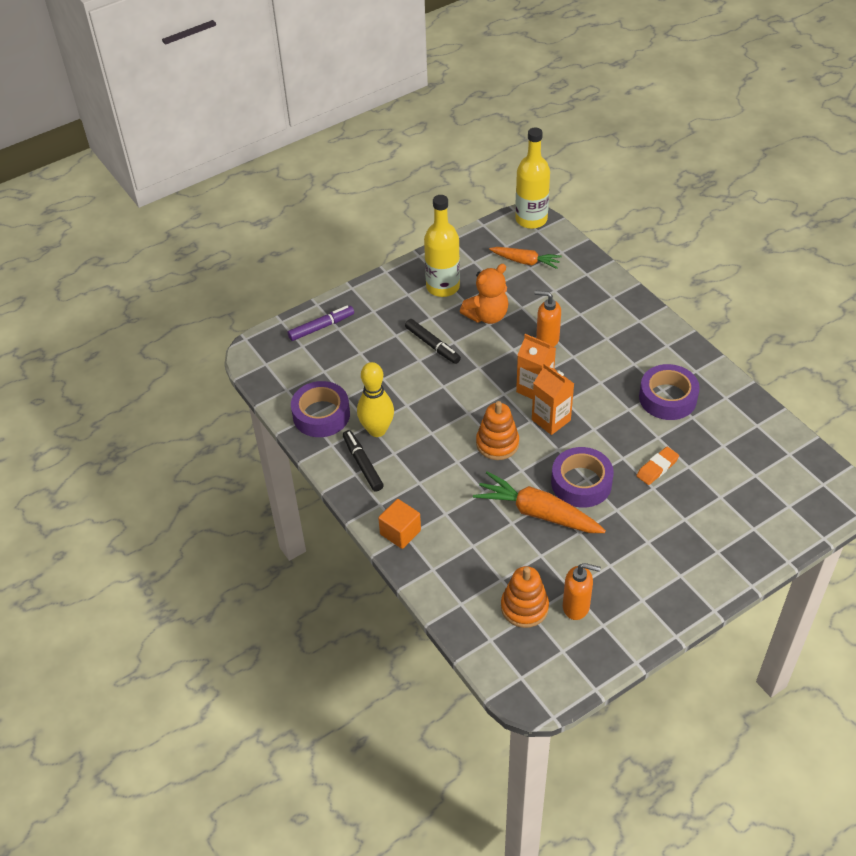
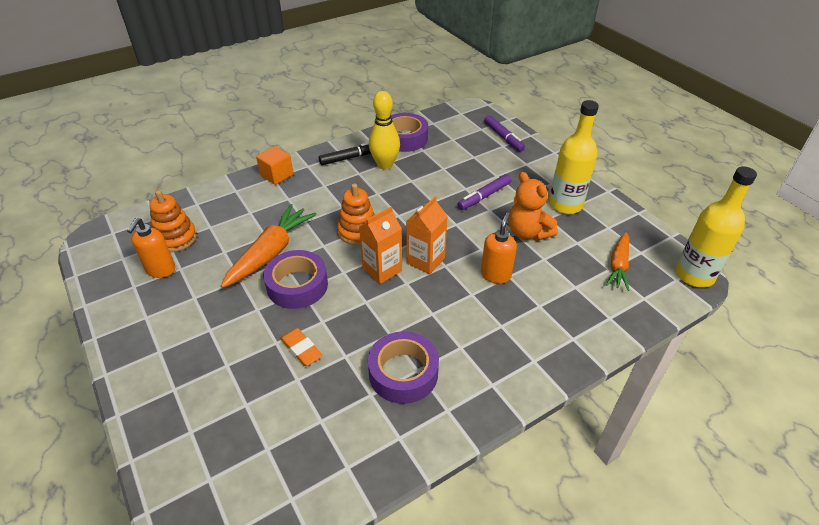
camera: 90 degrees right, 5 degrees down
black marker [405,319,461,364] -> purple marker [458,174,511,210]

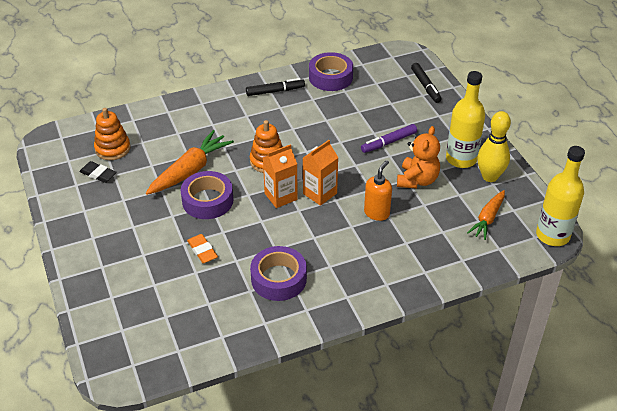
camera: 10 degrees right, 0 degrees up
orange soap dispenser [127,218,175,278] -> black eraser [79,161,117,183]
orange cube [256,146,293,185] -> none
yellow bowling pin [369,91,400,169] -> yellow bowling pin moved to [477,111,511,182]
purple marker [484,115,525,152] -> black marker [411,63,442,103]
orange teddy bear [508,172,558,241] -> orange teddy bear turned 135 degrees counterclockwise [397,126,440,188]

